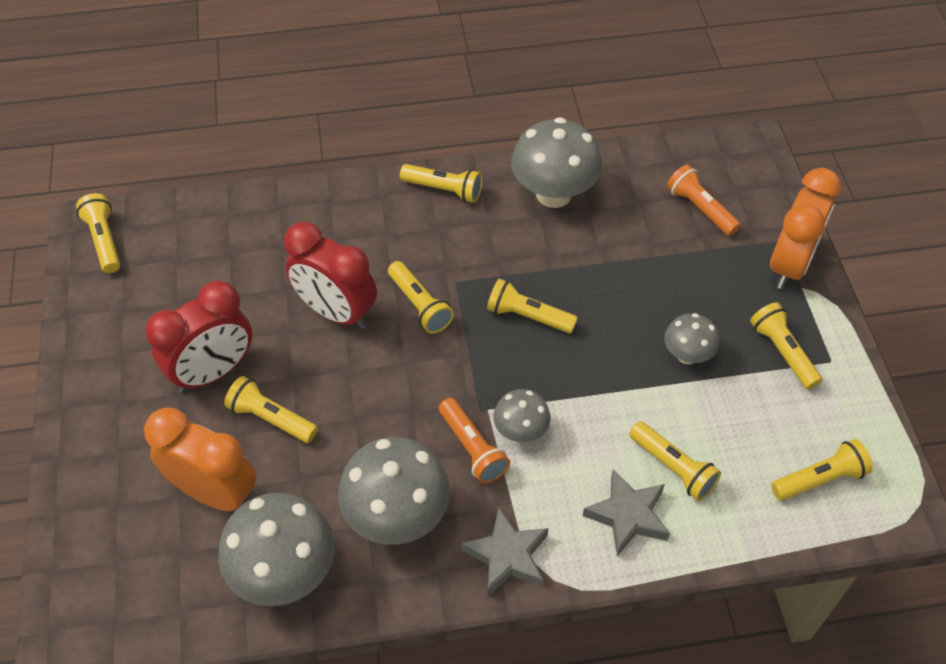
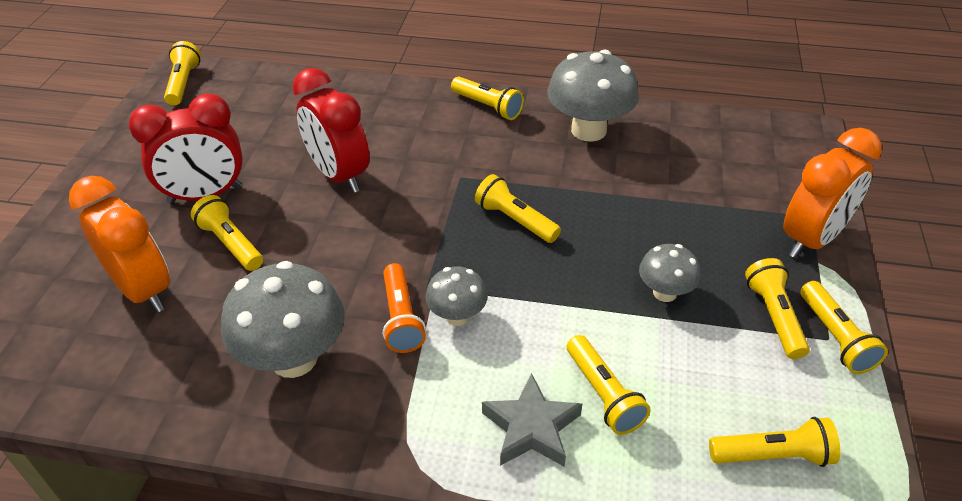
camera: 20 degrees right, 10 degrees down
grey mushroom [218,493,335,606] -> none
yellow flashlight [388,261,454,334] -> yellow flashlight moved to [801,281,888,374]
grey star [461,507,549,596] -> none
orange flashlight [667,165,741,236] -> none

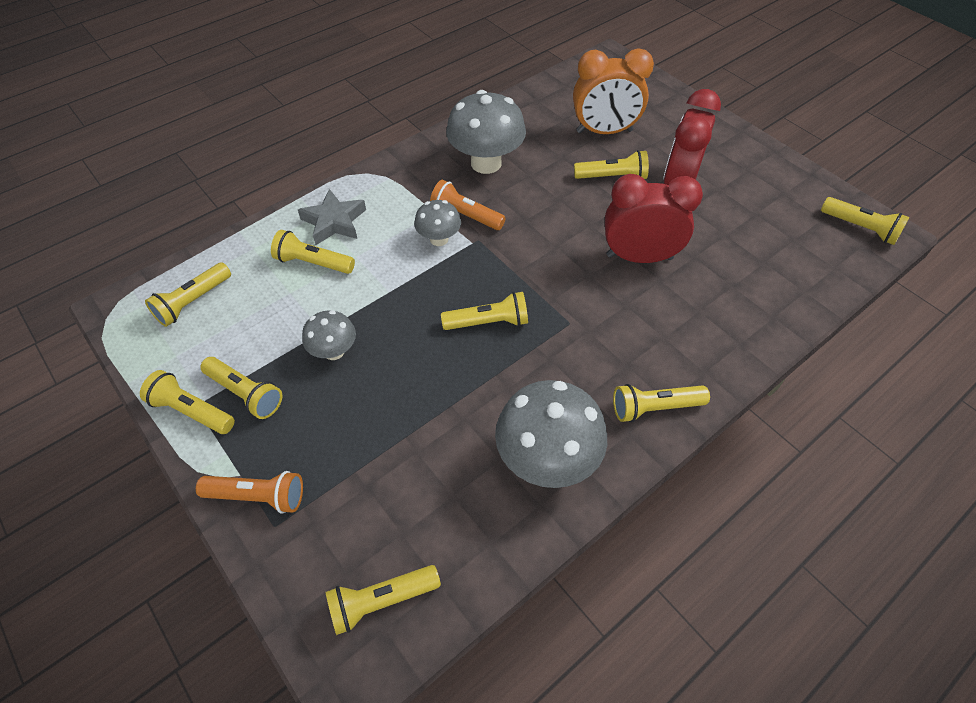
camera: 130 degrees right, 10 degrees up
orange clock [783,128,882,258] -> orange flashlight [196,471,303,514]
none -> yellow flashlight [326,565,441,635]

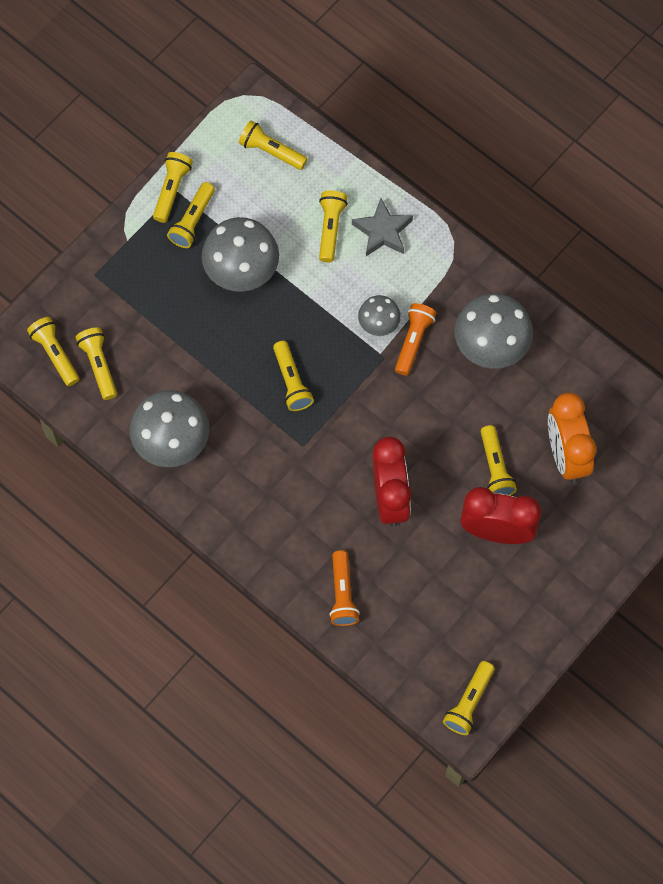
camera: 80 degrees right, 15 degrees up
orange flashlight [196,471,303,514] -> orange flashlight moved to [329,550,360,626]
grey mushroom [302,310,356,360] -> grey mushroom [202,217,279,292], size x1.83
yellow flashlight [613,384,710,422] -> yellow flashlight moved to [75,327,117,400]

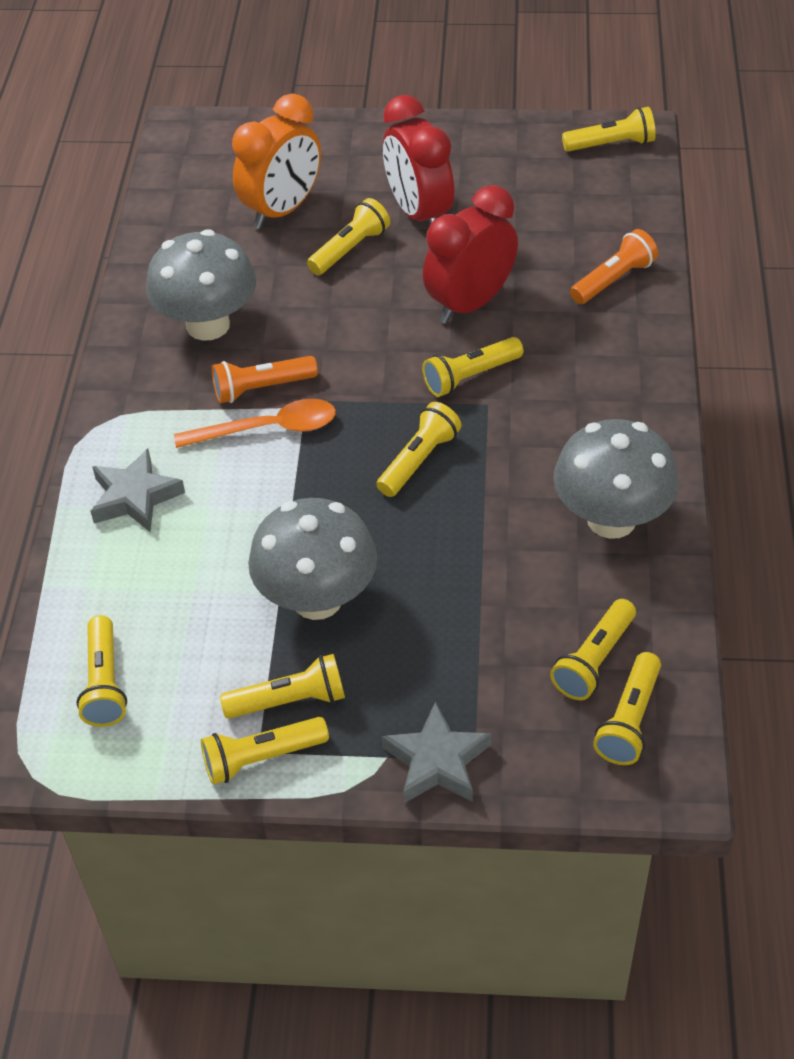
camera: 125 degrees left, 20 degrees down
yellow flashlight [319,191,348,263] -> yellow flashlight moved to [422,337,524,397]
grey mushroom [358,295,401,336] -> orange spoon [174,399,336,448]
none -> grey star [382,701,491,803]

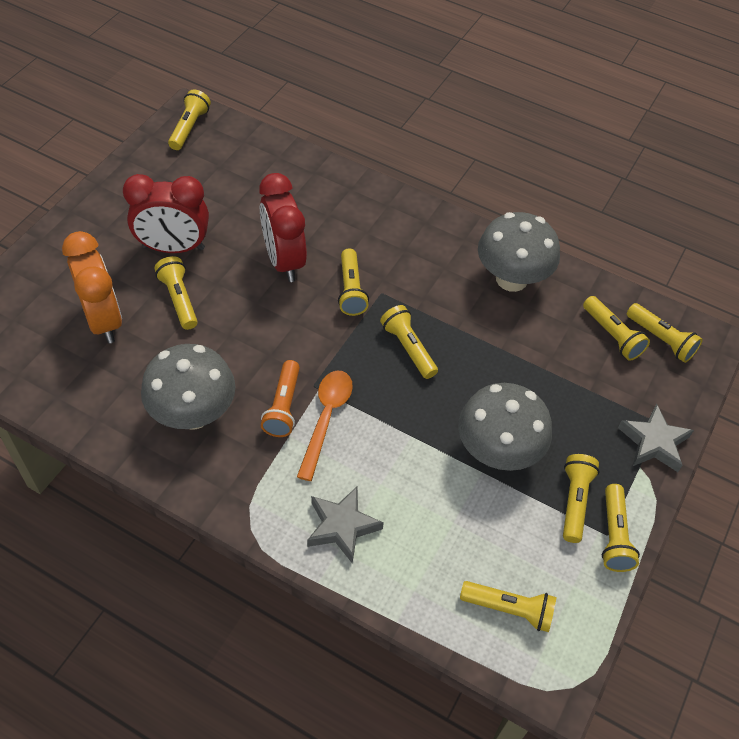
camera: 70 degrees left, 5 degrees up
orange flashlight [570,229,658,304] -> none

